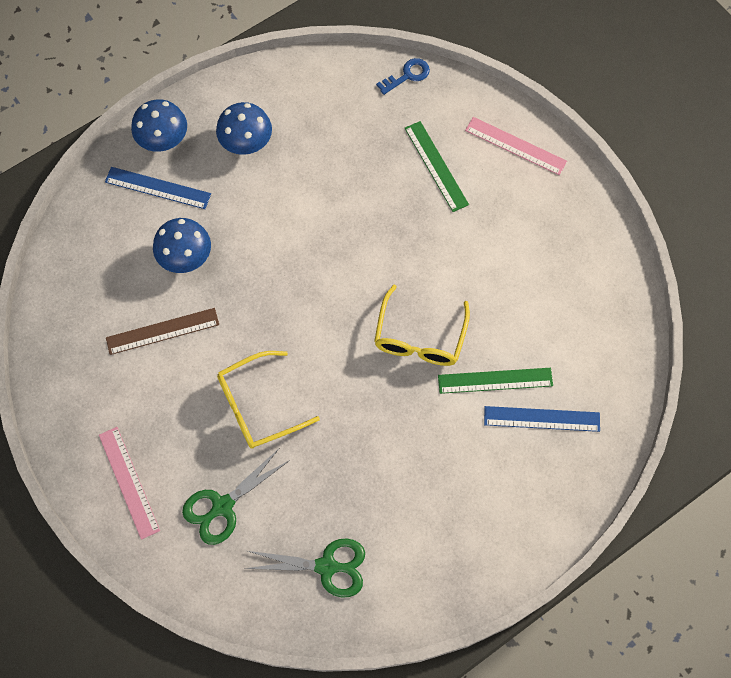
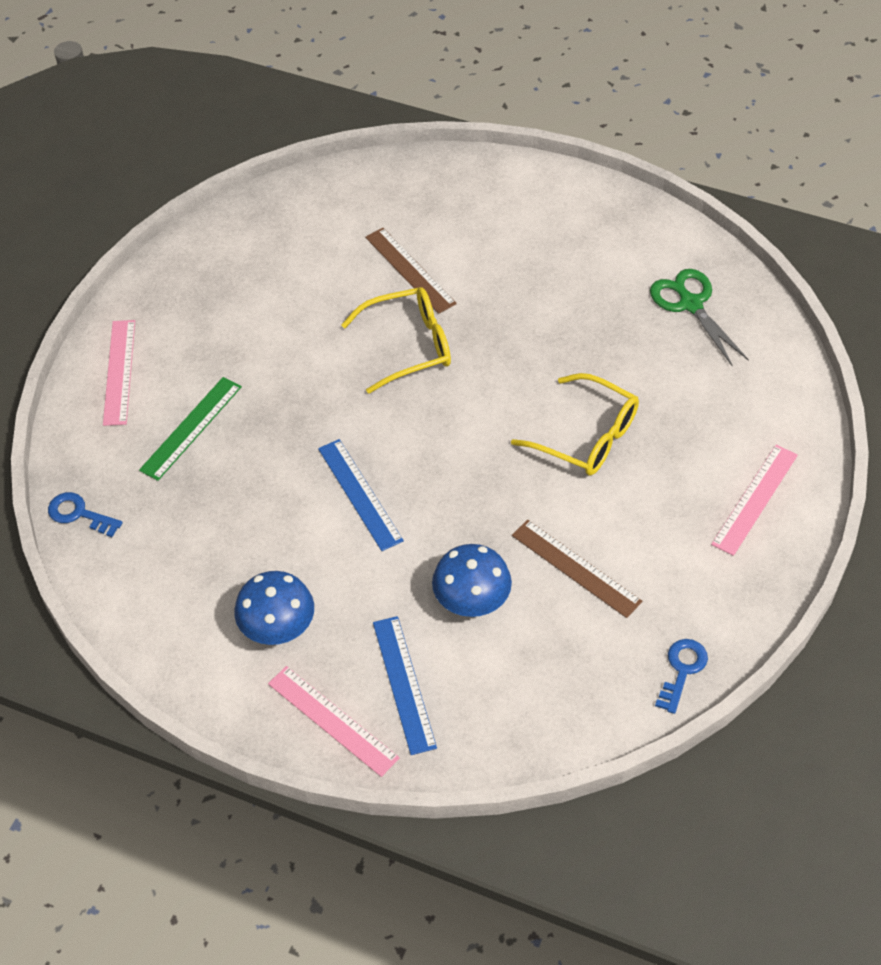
camera: 120 degrees left, 15 degrees down
blue mushroom [131,99,187,152] -> pink ruler [268,666,400,777]
green scissors [182,449,290,545] -> none
green ruler [438,368,553,394] -> brown ruler [365,228,457,314]
blue ruler [484,406,600,432] -> blue ruler moved to [318,439,404,551]
none -> blue key [655,639,708,714]

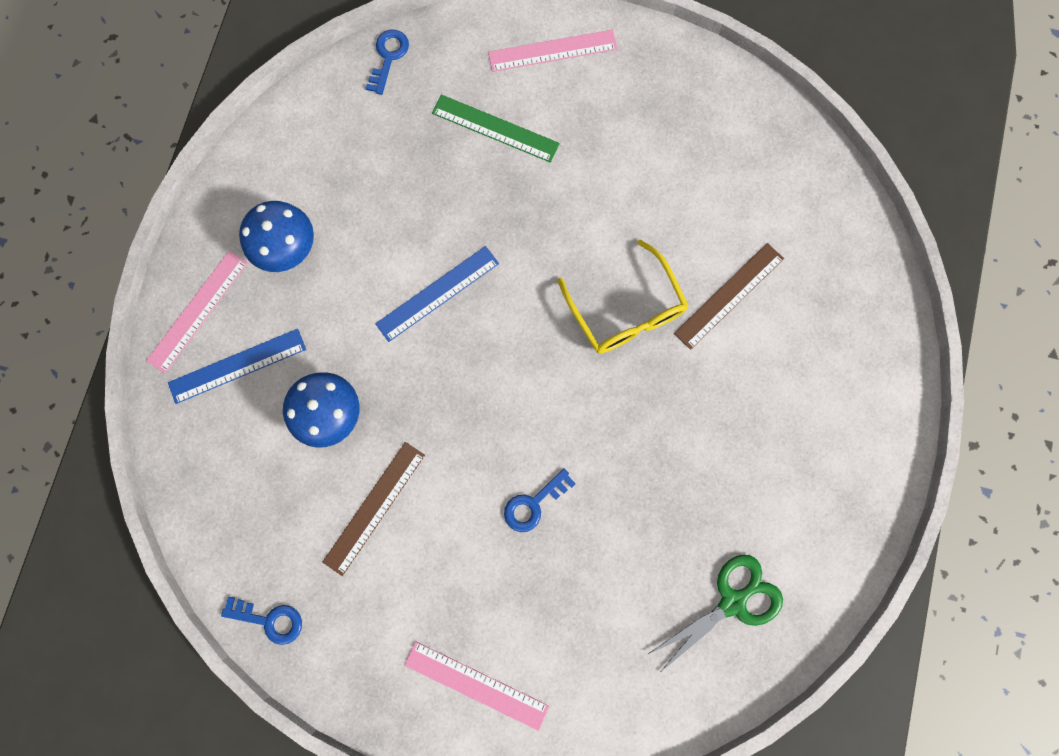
camera: 80 degrees right, 25 degrees up
yellow glasses [511,373,639,476] -> blue key [504,469,576,532]

